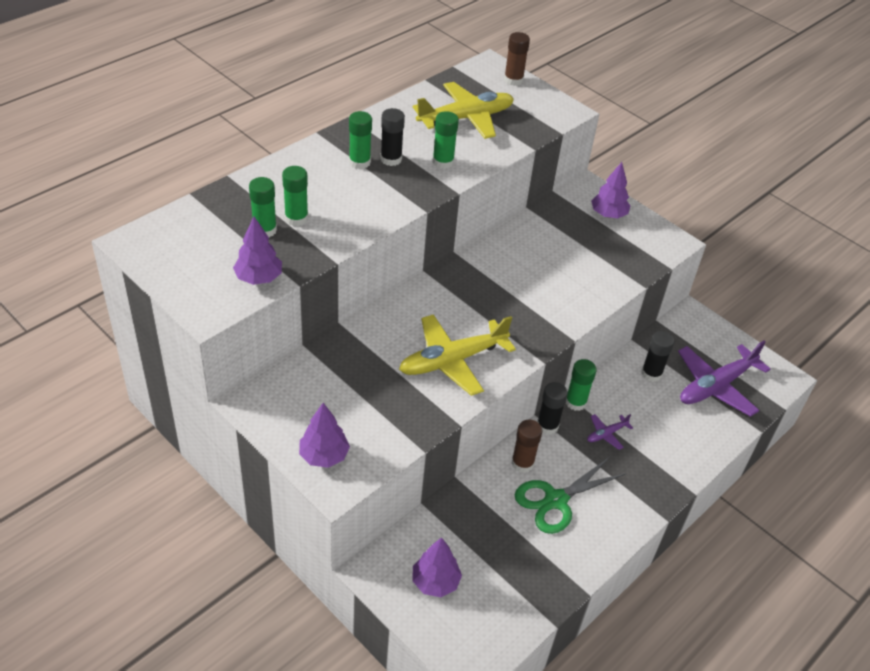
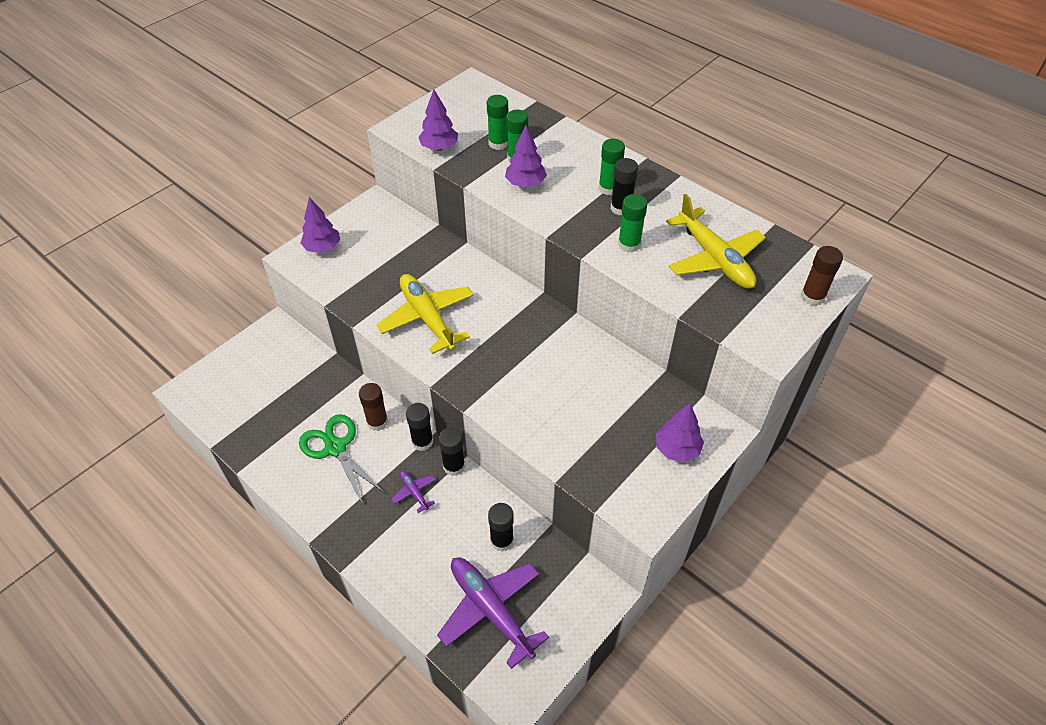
camera: 90 degrees right, 5 degrees up
purple tree [412,537,462,597] -> purple tree moved to [505,126,547,188]
green glue stick [566,359,597,411] -> black glue stick [439,427,465,476]

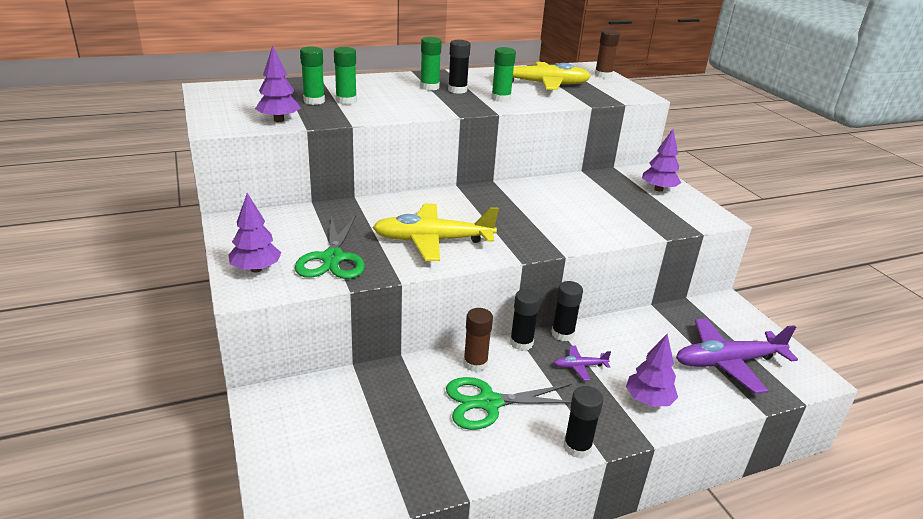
camera: 65 degrees left, 20 degrees down
black glue stick [488,503,514,552] -> black glue stick moved to [563,386,603,458]
purple tree [505,126,547,188] -> purple tree moved to [626,334,678,407]
none -> green scissors [295,215,365,279]

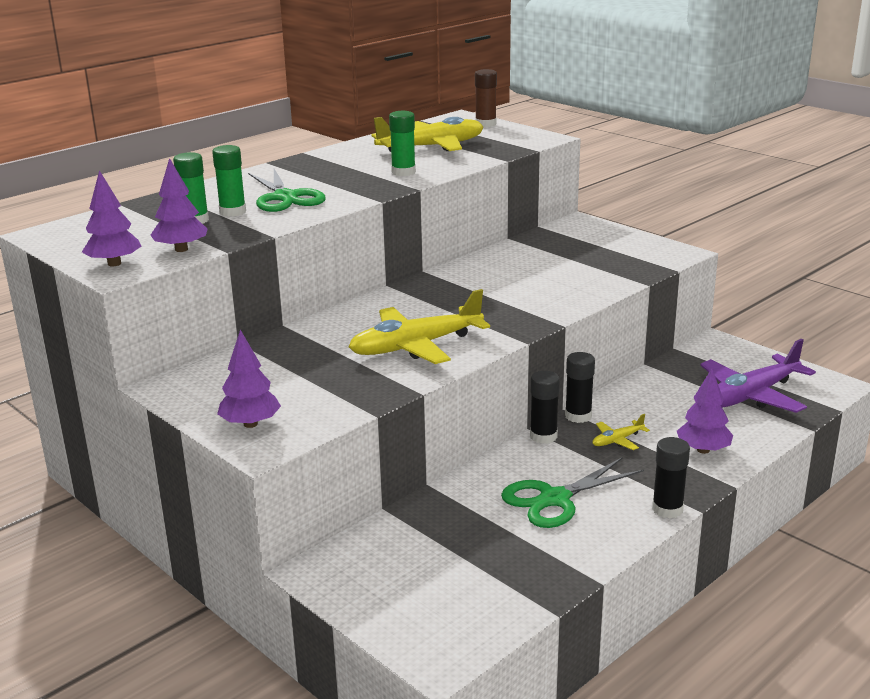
camera: 20 degrees left, 5 degrees down
green scissors [295,215,365,279] -> green scissors moved to [248,169,326,212]
green glue stick [420,37,442,91] -> none
black glue stick [448,40,471,94] -> none
brown glue stick [463,308,493,372] -> none
purple plane [554,346,611,381] -> yellow plane [593,414,650,450]
purple tree [642,129,681,192] -> purple tree moved to [82,170,141,266]

